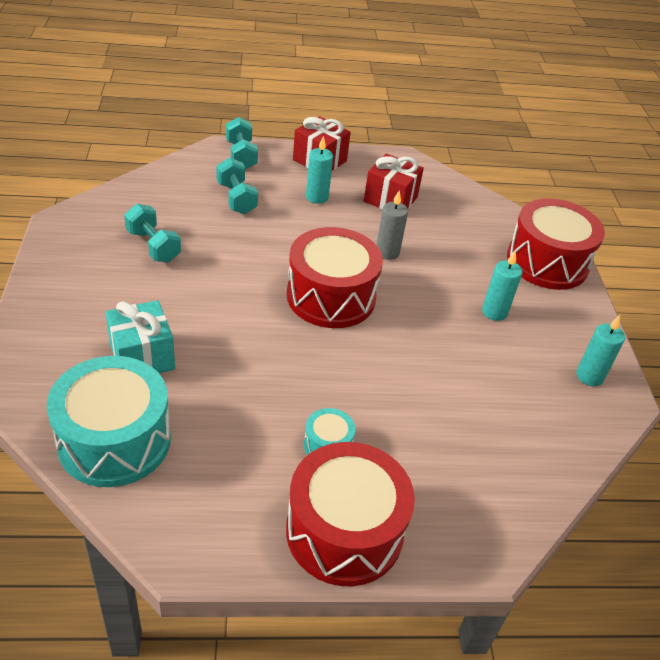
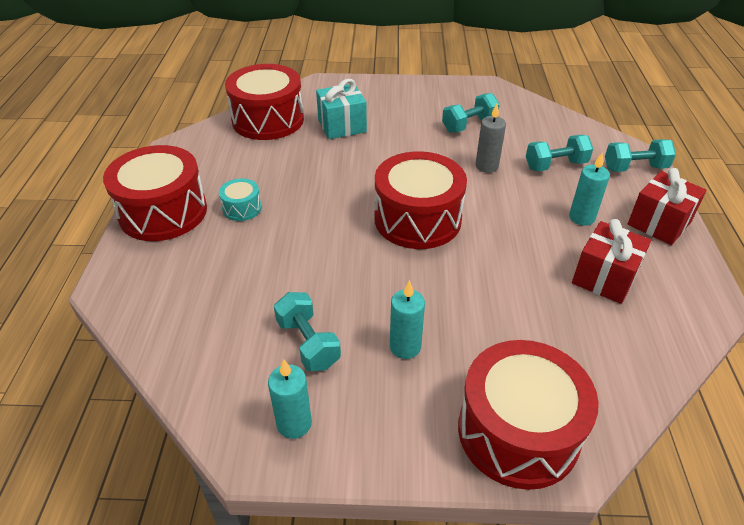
camera: 100 degrees right, 0 degrees up
turquoise drum [47,356,171,487] -> red drum [225,64,304,140]
grey candle [377,191,408,260] -> grey candle moved to [475,103,506,173]
none -> turquoise dumbbell [274,292,341,371]

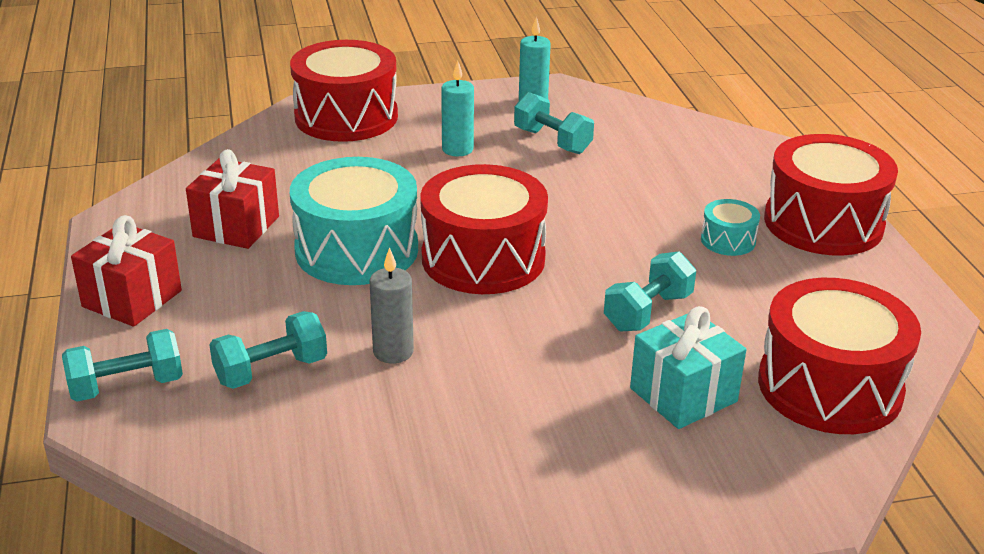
camera: 165 degrees right, 10 degrees down
turquoise dumbbell [442,93,500,133] -> turquoise dumbbell moved to [604,252,696,331]
turquoise candle [569,152,610,226] -> none
none -> turquoise drum [290,157,418,285]

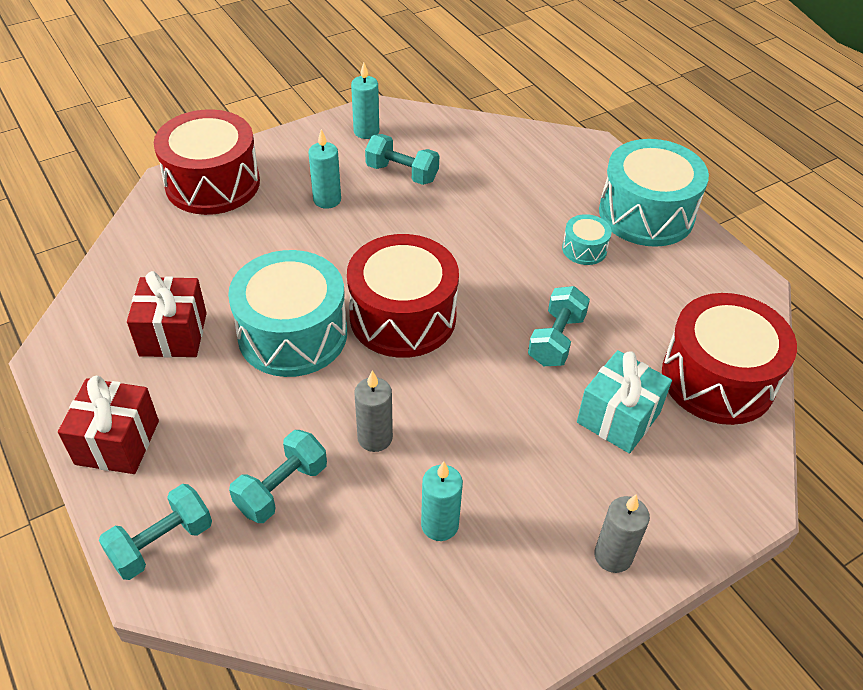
camera: 20 degrees left, 15 degrees up
red drum [764,134,898,255] -> turquoise drum [599,139,709,247]
none -> turquoise candle [421,461,463,541]
none -> grey candle [594,494,650,573]

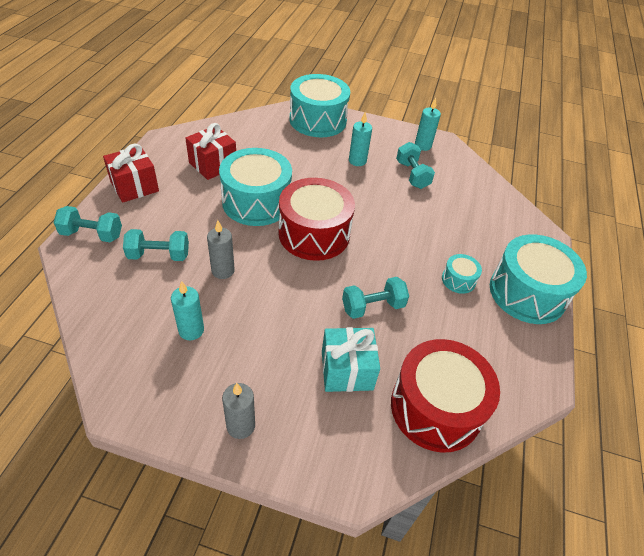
camera: 45 degrees right, 0 degrees up
red drum [154,109,260,215] -> turquoise drum [290,74,350,137]

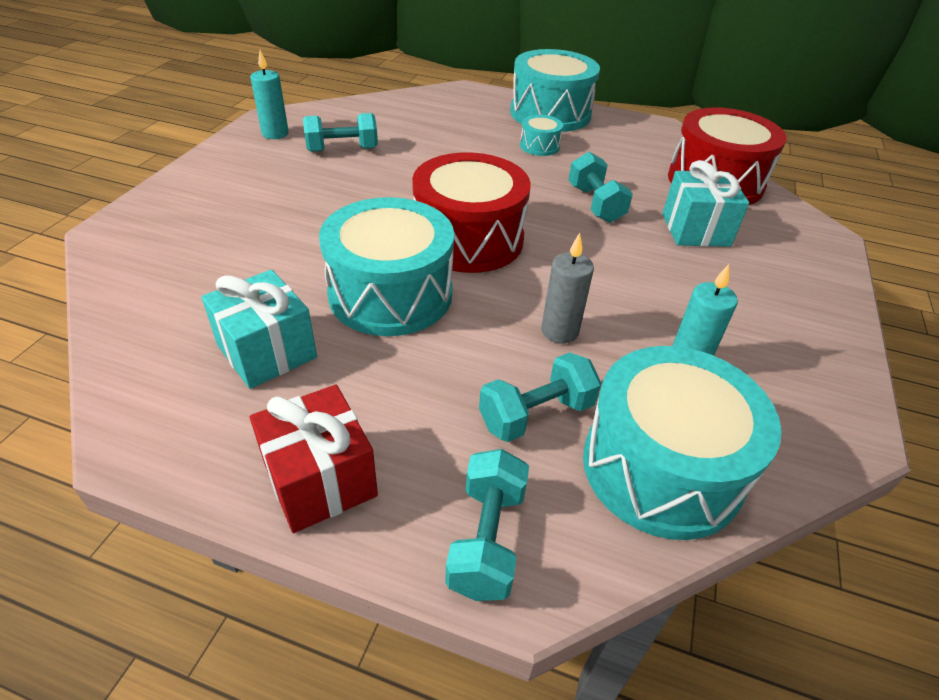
camera: 85 degrees left, 5 degrees down
turquoise dumbbell [123,229,189,261] -> turquoise dumbbell turned 60 degrees clockwise [479,353,601,442]
red gift [185,123,236,180] -> turquoise gift [201,269,317,389]
grey candle [222,383,255,439] -> none
turquoise drum [290,74,350,137] -> turquoise drum moved to [583,346,781,540]
turquoise candle [349,112,372,166] -> none

